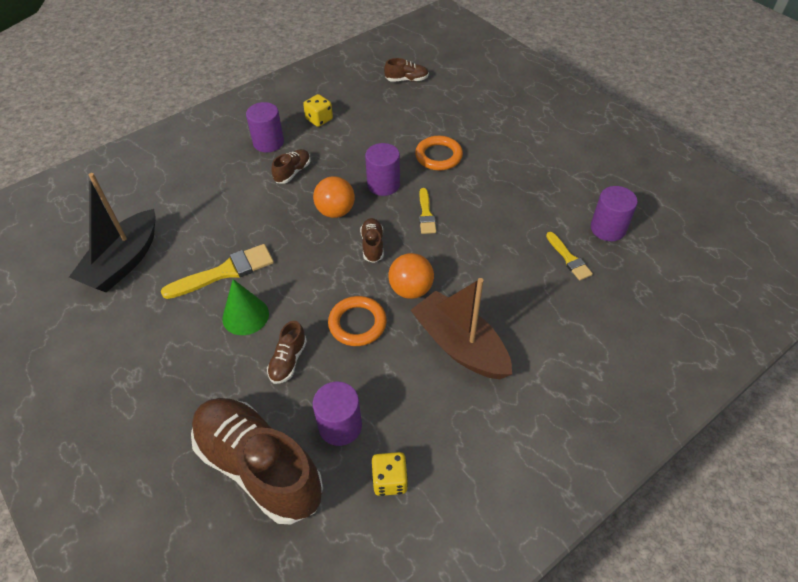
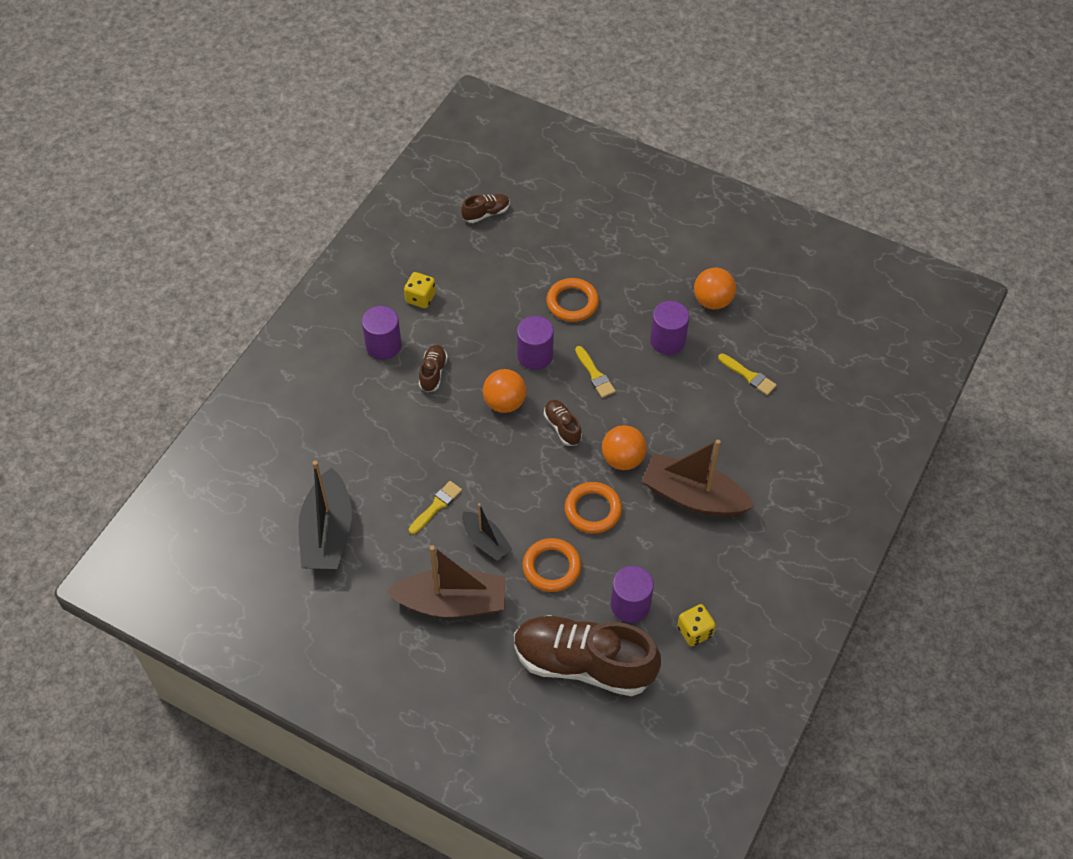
camera: 25 degrees left, 5 degrees up
yellow brush [161,244,274,299] -> yellow brush [409,481,462,534], size x0.60
green cone [222,279,269,335] -> black boat [462,503,512,561]
brown shoe [267,321,307,384] -> orange ring [523,538,581,592]
purple cylinder [591,186,638,241] -> purple cylinder moved to [650,301,689,355]
none -> brown boat [386,545,506,618]
none -> orange ball [694,268,736,309]

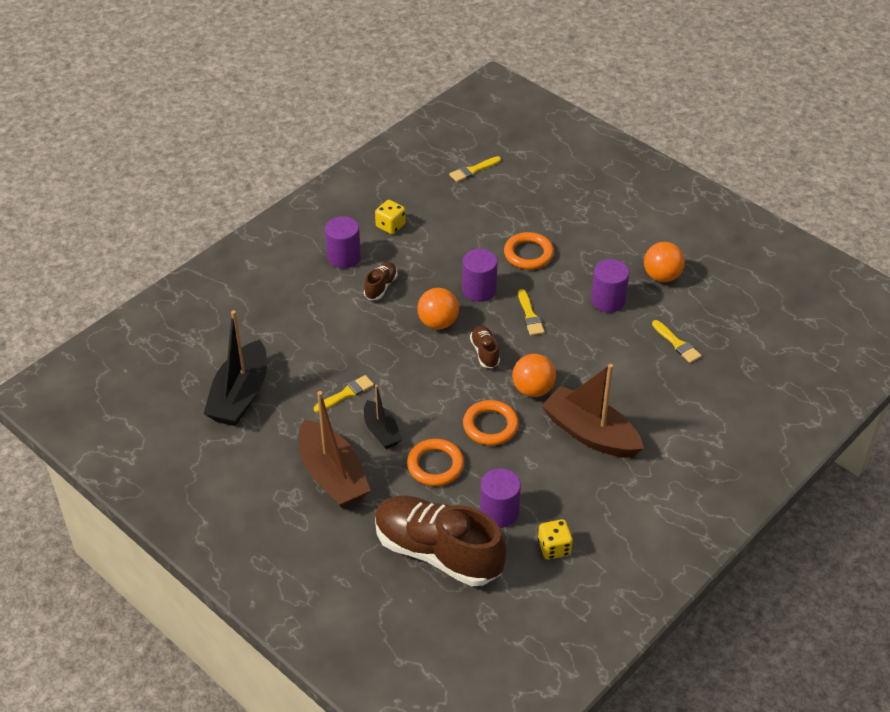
camera: 15 degrees right, 10 degrees down
brown boat [386,545,506,618] -> brown boat turned 45 degrees clockwise [299,391,371,508]
brown shoe [461,194,510,223] -> yellow brush [449,156,501,182]

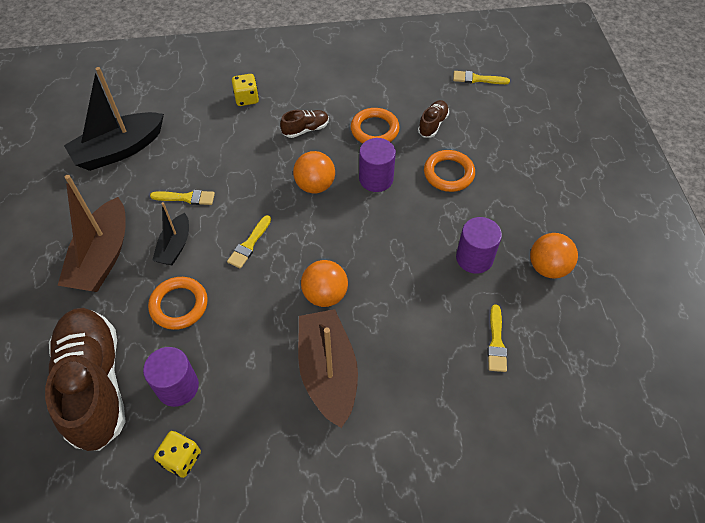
camera: 40 degrees right, 10 degrees up
purple cylinder [325,216,361,268] -> none
yellow dice [375,200,406,234] -> yellow dice moved to [232,74,259,106]
orange ring [463,400,519,445] -> orange ring moved to [351,108,400,143]
brown shoe [470,325,500,368] -> brown shoe moved to [418,100,449,137]
yellow brush [518,289,545,336] -> yellow brush moved to [227,215,271,269]

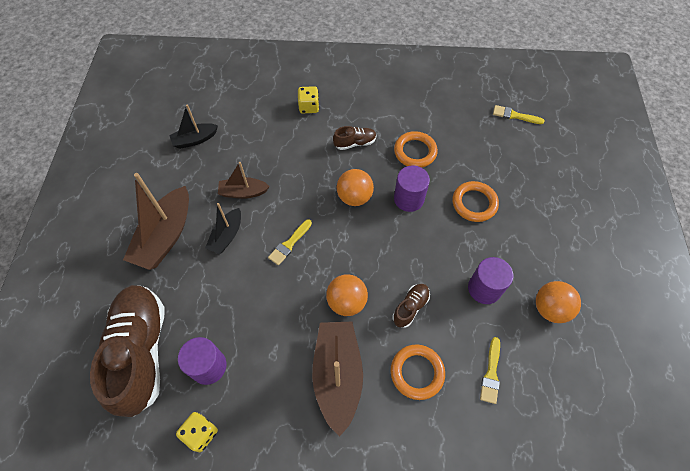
camera: 10 degrees right, 5 degrees up
black boat [64,67,164,171] -> black boat [169,104,218,149], size x0.57
orange ring [148,277,208,330] -> orange ring moved to [391,345,445,400]
yellow brush [150,190,215,205] -> brown boat [218,162,270,199]
brown shoe [418,100,449,137] -> brown shoe moved to [392,284,430,328]

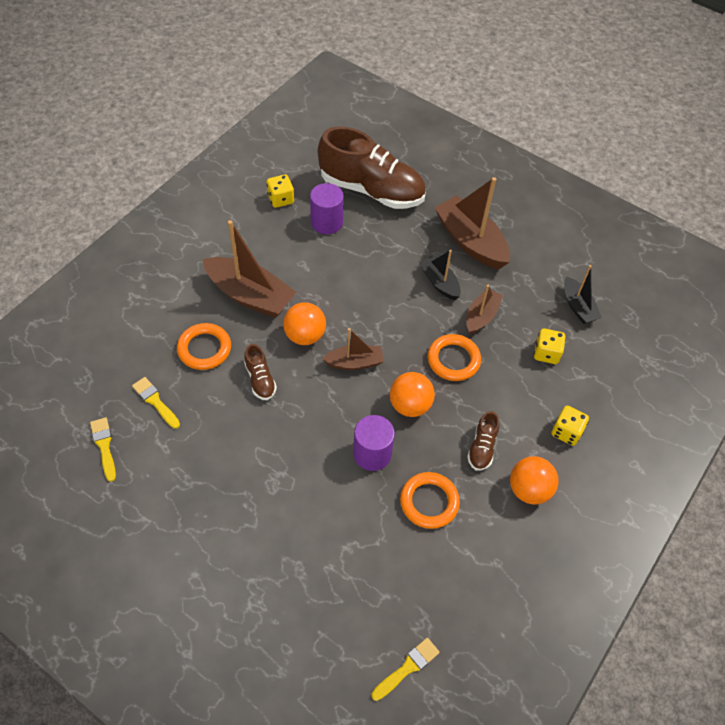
camera: 120 degrees right, 5 degrees down
black boat [169,104,218,149] -> black boat turned 150 degrees clockwise [564,265,602,324]
yellow brush [268,219,312,265] -> yellow brush moved to [90,417,116,482]
orange ring [452,181,499,222] -> orange ring moved to [428,334,481,381]
purple cylinder [468,257,513,304] -> none
orange ball [536,281,581,323] -> orange ball moved to [510,456,559,504]
none -> brown boat [322,328,384,370]
none -> yellow dice [534,328,566,364]

